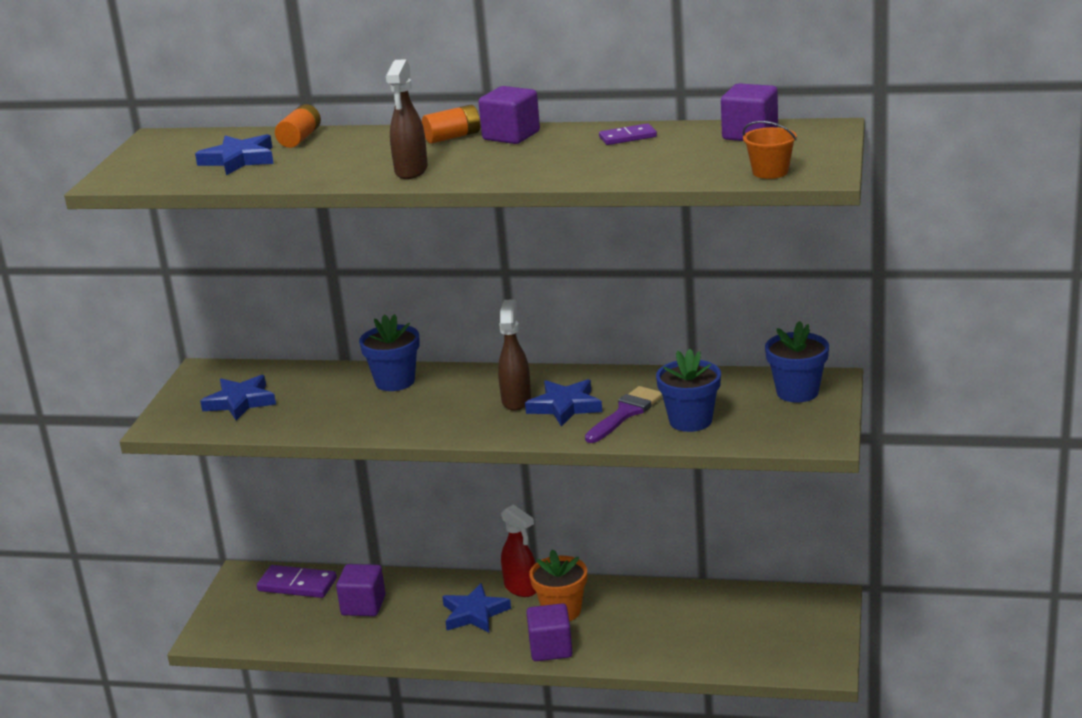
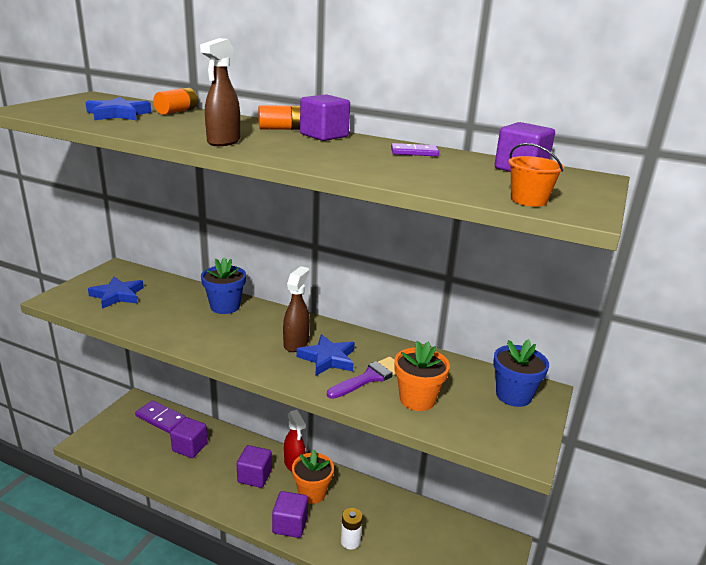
camera: 10 degrees right, 0 degrees up
blue star [442,583,511,632] -> purple cube [237,445,272,488]
blue flower pot [656,349,721,432] -> orange flower pot [394,341,450,411]
none -> white battery [341,508,363,550]

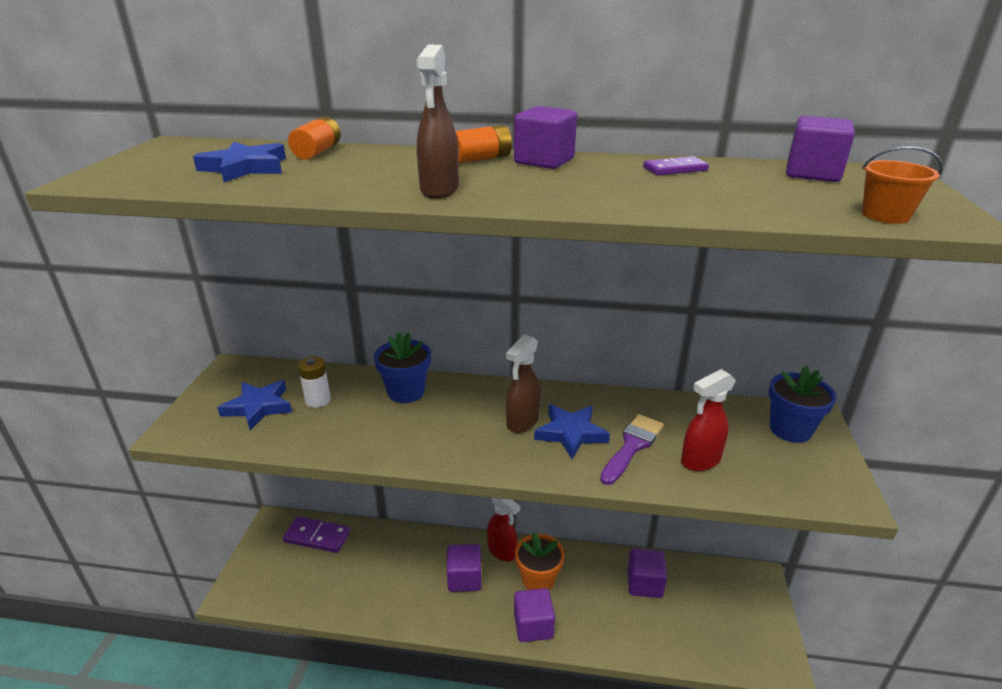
camera: 15 degrees left, 5 degrees up
purple cube [170,417,208,458] -> purple cube moved to [627,549,667,598]
brown spray bottle [283,266,310,352] -> brown spray bottle turned 150 degrees counterclockwise [506,334,541,433]
white battery [341,508,363,550] -> white battery moved to [298,356,331,408]
orange flower pot [394,341,450,411] -> red spray bottle [681,369,736,471]

